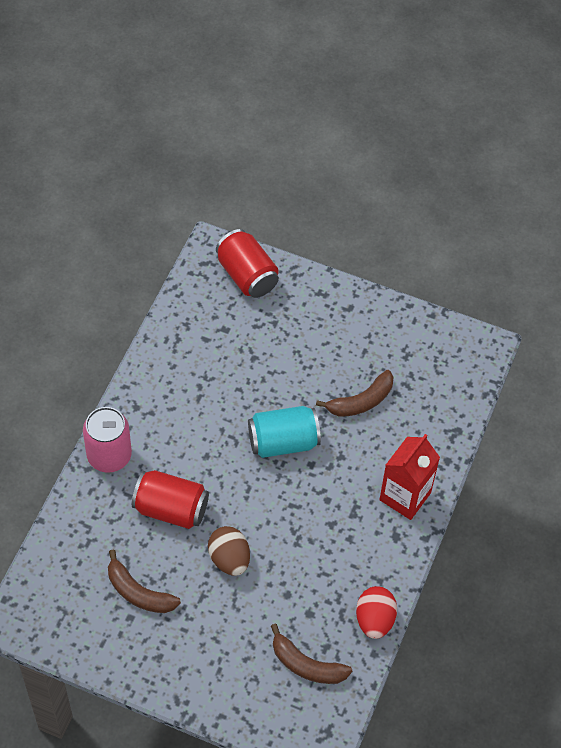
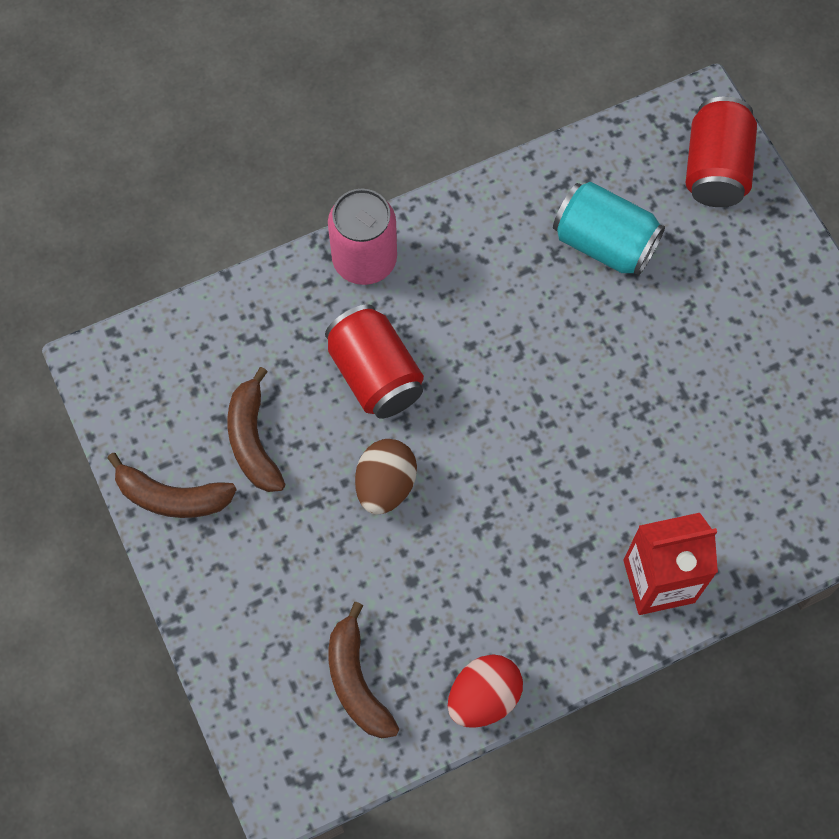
camera: 45 degrees right, 10 degrees up
turquoise can [248,406,321,458] -> turquoise can moved to [553,181,665,276]
brown banana [316,370,394,417] -> brown banana moved to [107,453,237,518]

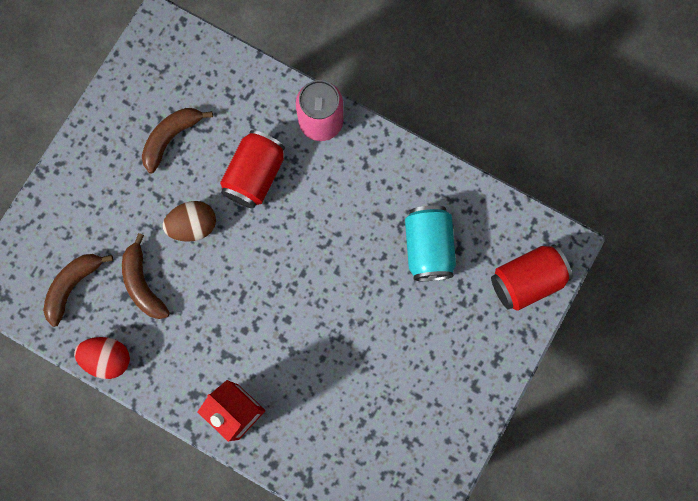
camera: 55 degrees right, 10 degrees up
brown banana [107,453,237,518] -> brown banana moved to [122,233,170,319]

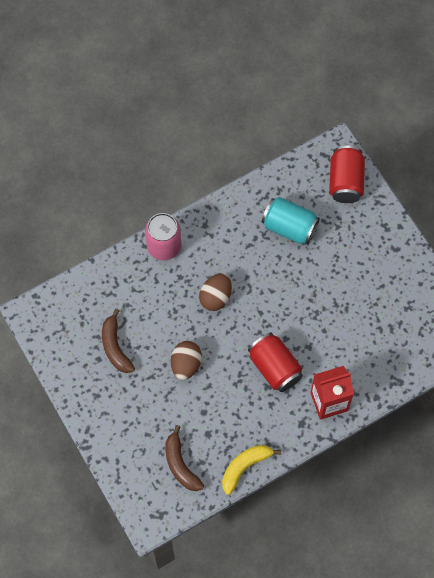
camera: 60 degrees left, 10 degrees down
red egg [74,337,130,379] -> yellow banana [222,445,281,495]
brown banana [122,233,170,319] -> none
red can [220,130,285,209] -> red can moved to [248,333,303,392]
none -> brown egg [199,273,232,311]

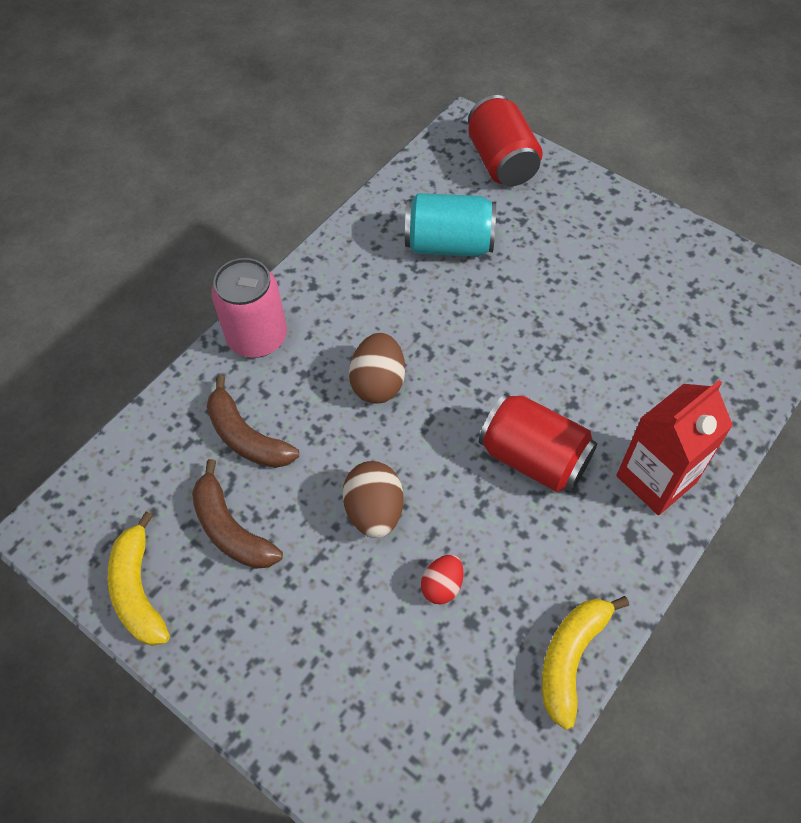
camera: 20 degrees left, 10 degrees down
brown banana [165,425,204,491] -> brown banana moved to [207,375,299,468]
none -> yellow banana [108,512,170,646]
none -> red egg [421,555,463,604]

